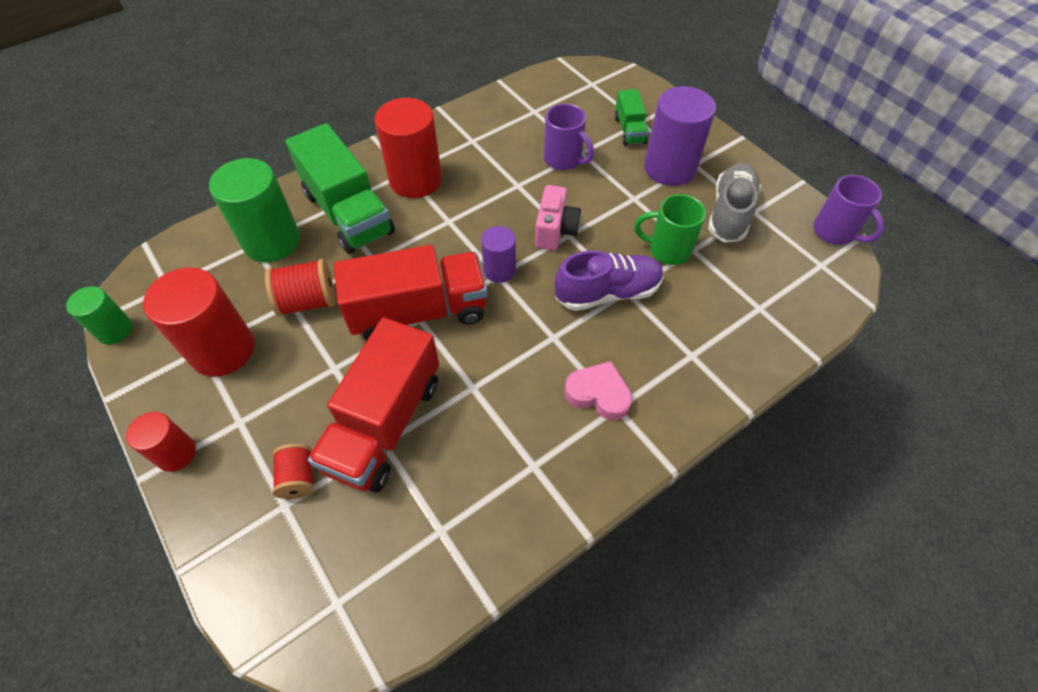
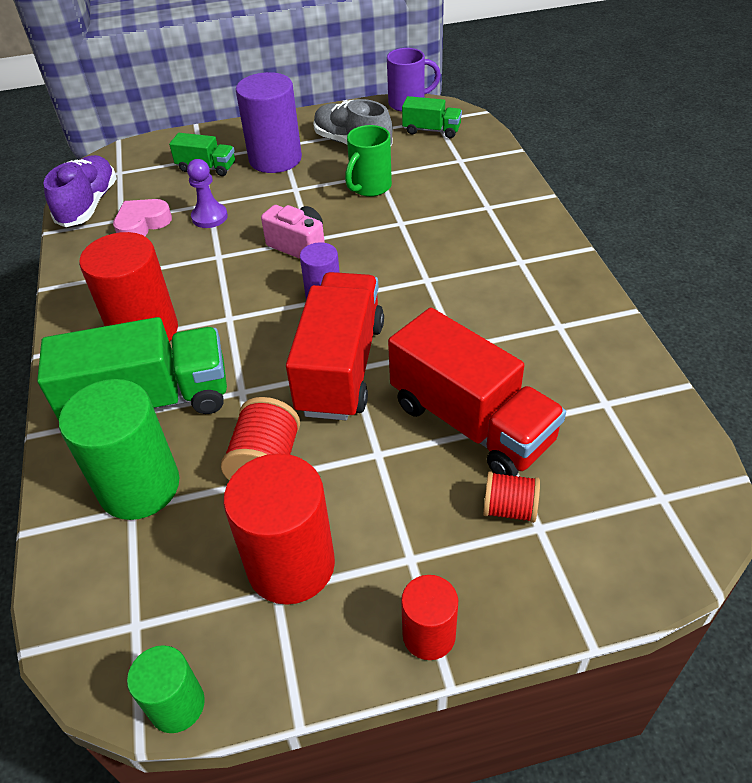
camera: 65 degrees left, 10 degrees down
purple mug [544,104,594,170] -> purple pawn [187,159,228,228]
purple shoe [555,250,664,311] -> purple shoe moved to [43,155,117,227]
pink heart [564,361,632,421] -> pink heart moved to [113,199,172,236]
none -> green truck [402,96,462,138]

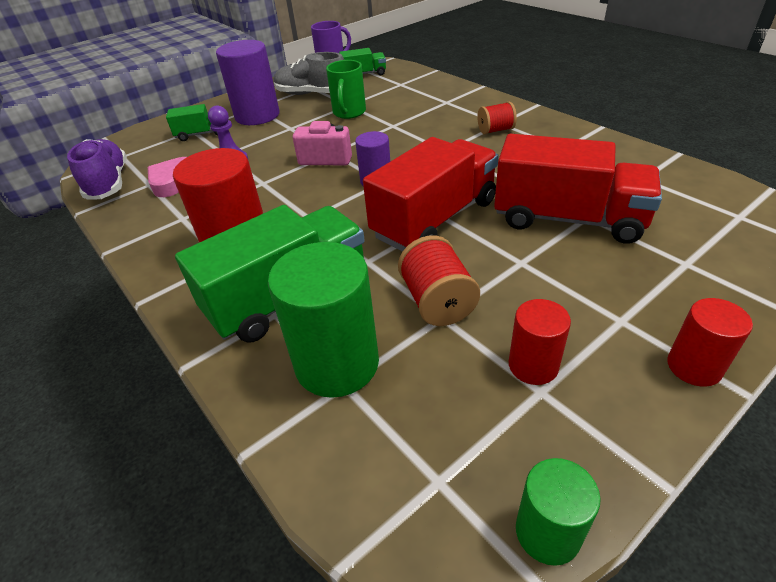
camera: 25 degrees left, 5 degrees down
red cylinder [223,453,335,605] -> red cylinder [509,299,571,385], size x0.56
red truck [286,272,384,420] -> red truck turned 60 degrees clockwise [363,137,499,252]
red spool [483,471,540,523] -> red spool moved to [477,102,517,135]

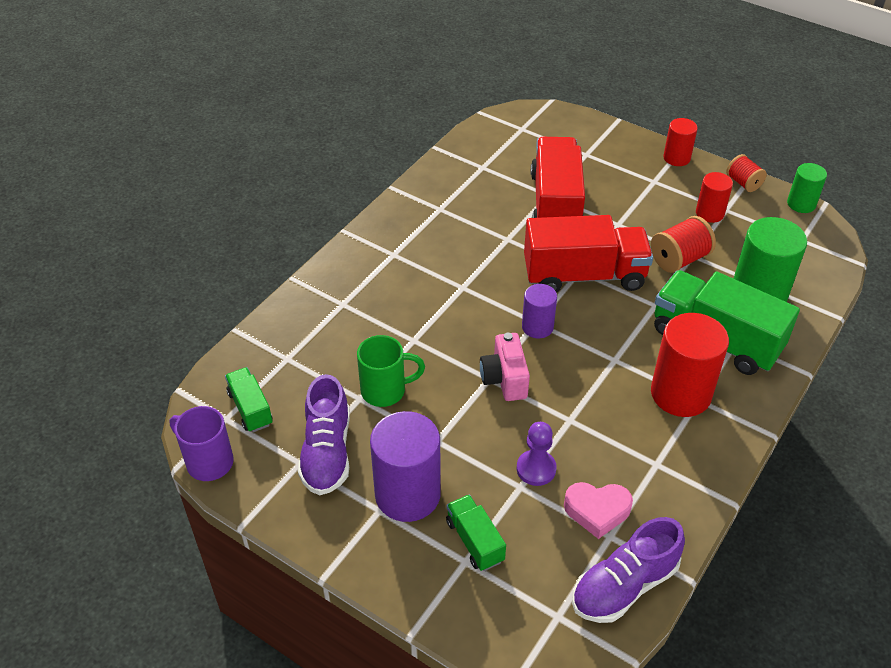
camera: 110 degrees left, 5 degrees up
grey shoe [274,52,344,95] -> purple shoe [298,374,350,495]
red truck [363,137,499,252] -> red truck turned 150 degrees clockwise [524,215,653,293]
red spool [477,102,517,135] -> red spool moved to [726,154,767,192]

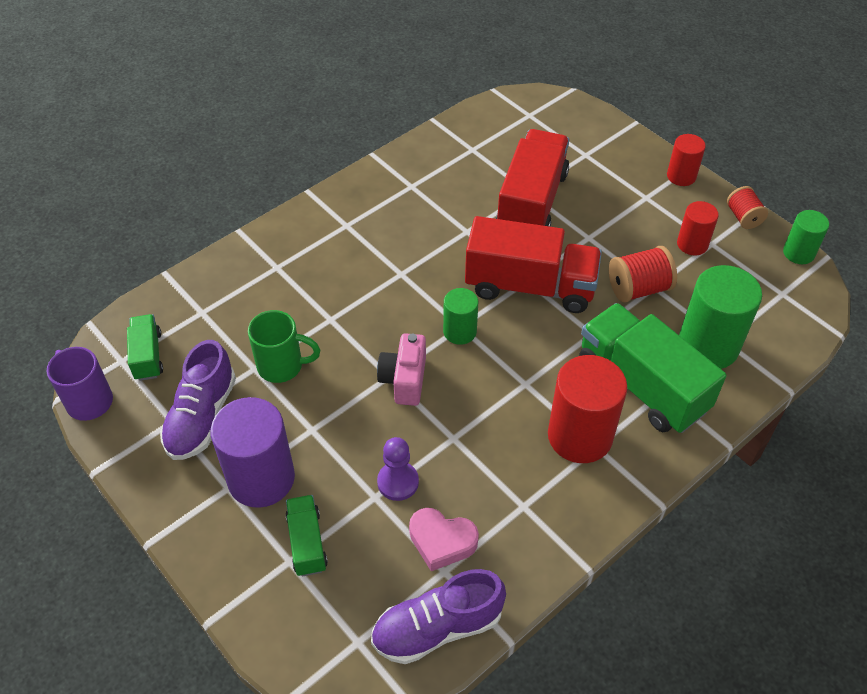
camera: 15 degrees right, 5 degrees up
purple cylinder [522,284,557,338] -> green cylinder [443,288,478,345]

